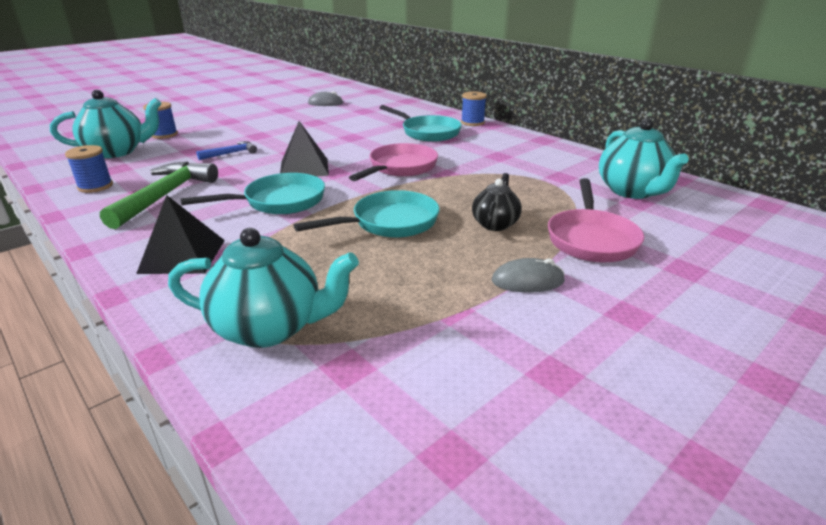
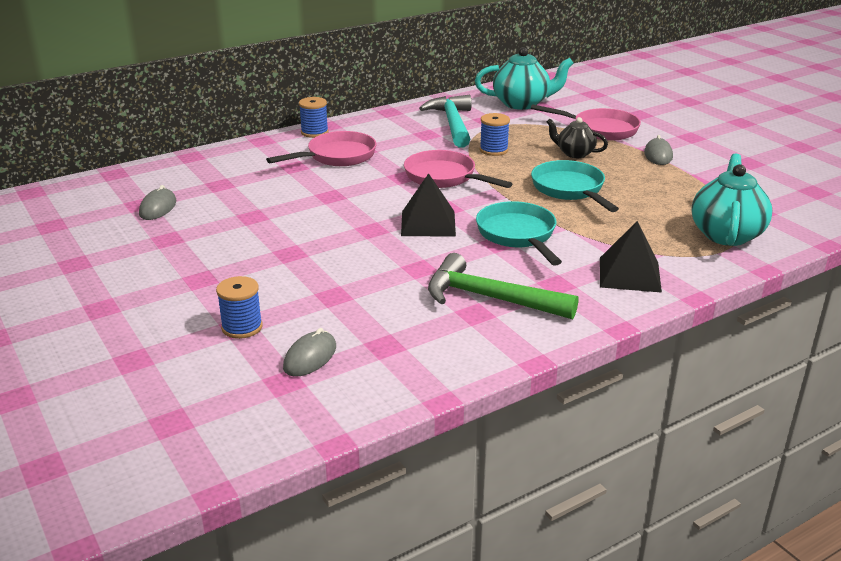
camera: 80 degrees left, 0 degrees up
turquoise teapot [50,90,162,158] -> grey mouse [283,328,336,377]
blue spool [65,145,113,193] -> blue spool moved to [480,113,510,156]
blue hammer [196,141,257,160] -> none
turquoise pan [380,105,462,142] -> pink pan [266,131,376,166]
none -> turquoise hammer [419,95,472,148]

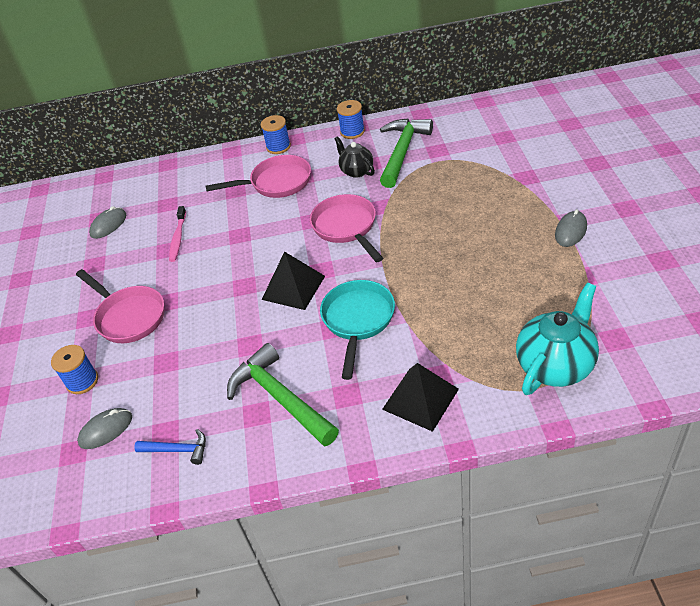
camera: 30 degrees right, 15 degrees up
turquoise hammer [419,95,472,148] -> green hammer [380,118,433,188]
turquoise teapot [475,47,574,110] -> none
blue spool [480,113,510,156] -> blue spool moved to [337,100,365,139]
pink pan [531,104,641,141] -> pink pan moved to [76,269,164,343]
turquoise pan [531,160,619,212] -> none
black teapot [547,117,608,158] -> black teapot moved to [334,136,375,178]
none -> blue hammer [134,429,206,465]
none -> pink toothbrush [169,206,186,262]

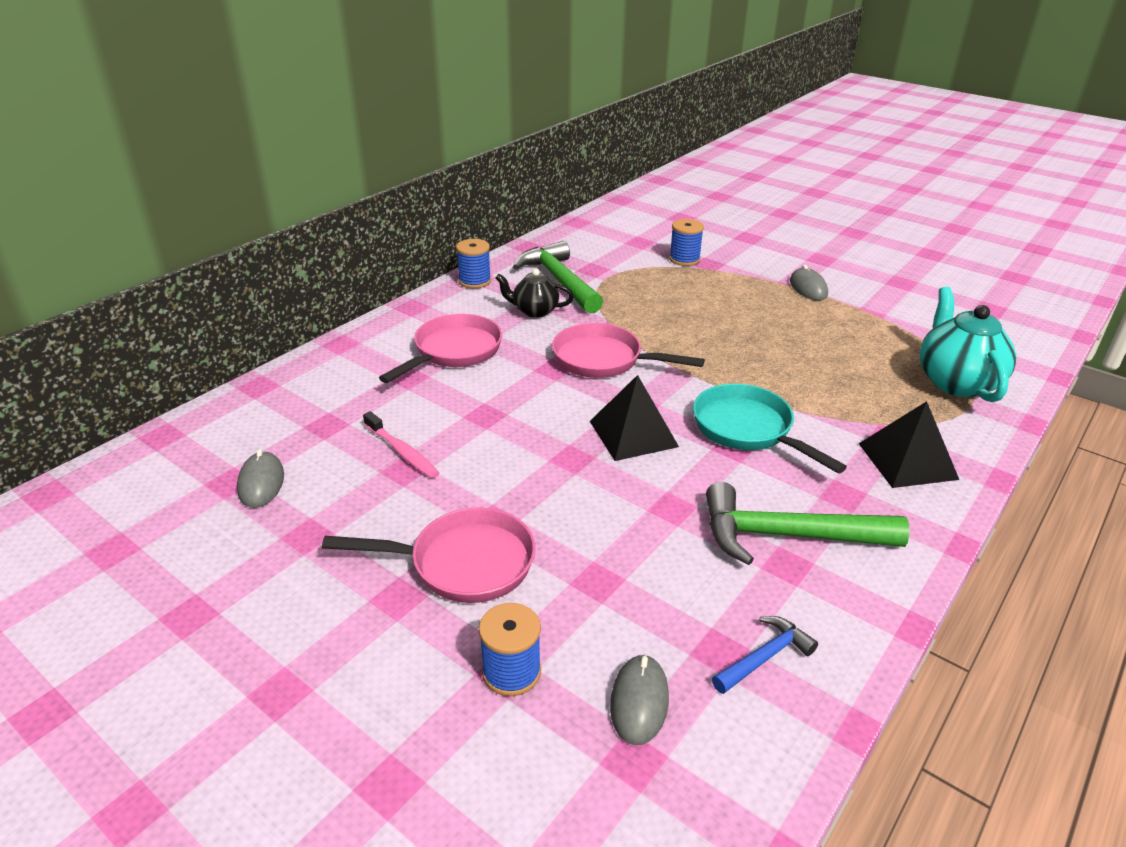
camera: 50 degrees left, 10 degrees down
blue spool [261,115,291,154] -> blue spool moved to [669,219,704,266]

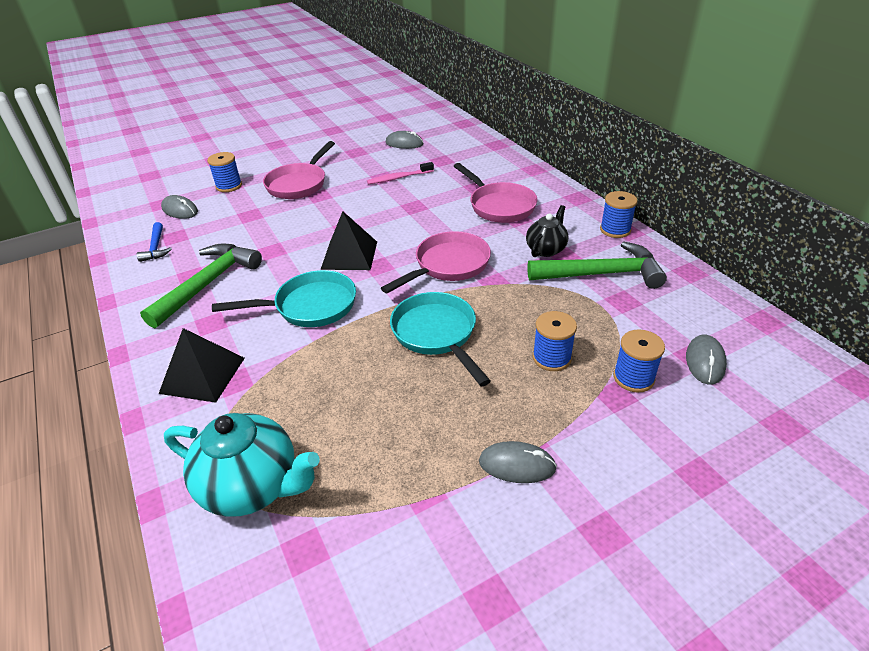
camera: 115 degrees right, 5 degrees up
none -> turquoise pan [390,292,491,386]
none -> blue spool [532,311,577,371]
none -> grey mouse [686,335,727,384]

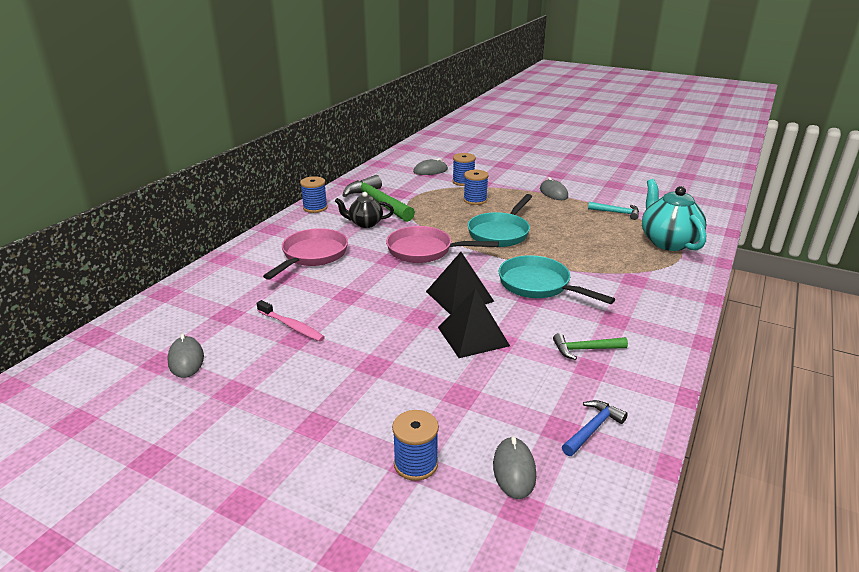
camera: 125 degrees left, 10 degrees down
green hammer [140,244,262,328] -> green hammer [553,333,628,360], size x0.52
black pyramid [159,328,245,403] -> black pyramid moved to [438,289,510,358]
pink pan [263,141,335,199] -> none
none -> turquoise hammer [588,202,639,220]

